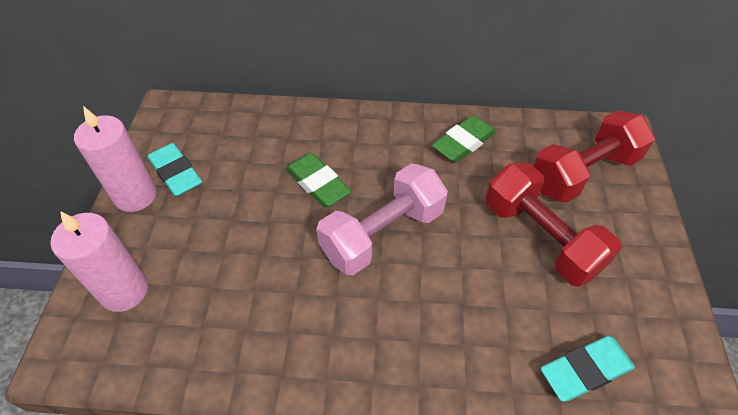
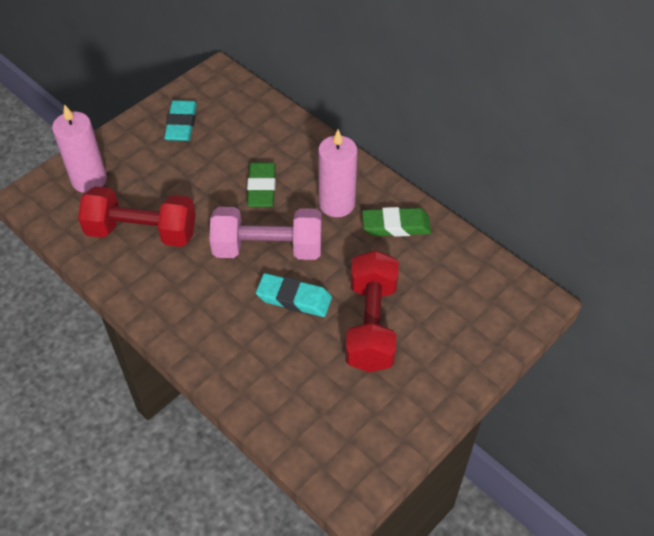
camera: 40 degrees right, 0 degrees up
pink candle [74,106,157,212] -> pink candle moved to [318,129,357,217]
red dumbbell [533,110,655,203] -> red dumbbell moved to [78,186,196,247]
turquoise eraser [541,336,635,402] -> turquoise eraser moved to [256,273,332,317]

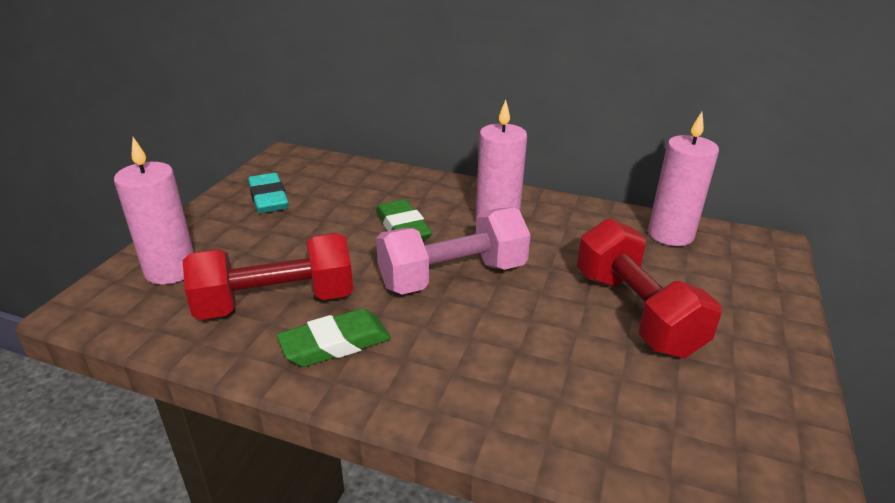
camera: 25 degrees left, 20 degrees down
turquoise eraser [256,273,332,317] -> none
green eraser [362,207,431,237] -> green eraser moved to [276,308,391,367]
none -> pink candle [648,112,719,246]

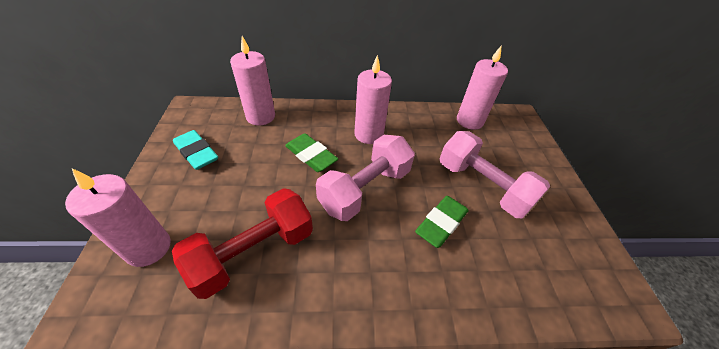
camera: 25 degrees left, 15 degrees up
green eraser [276,308,391,367] -> green eraser moved to [415,196,469,248]
red dumbbell [577,218,722,358] -> pink dumbbell [440,131,550,218]
none -> pink candle [230,36,275,126]

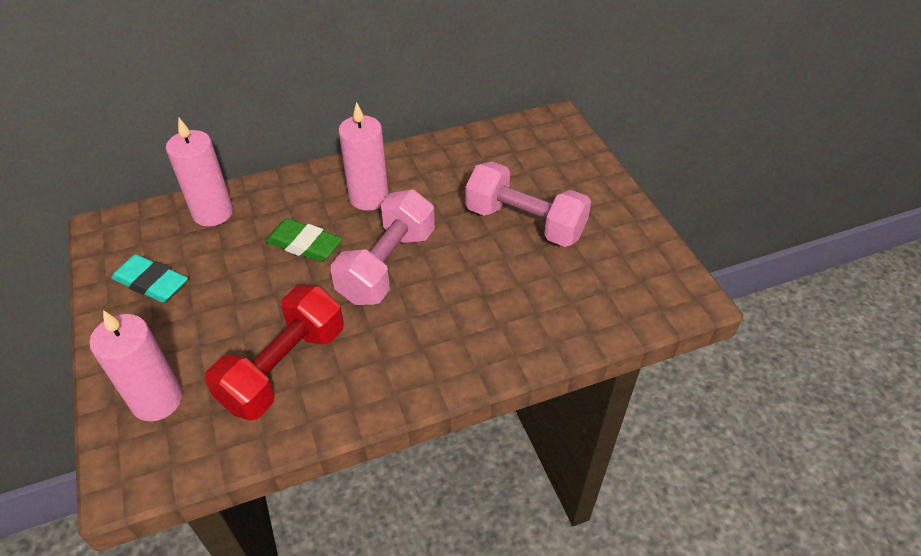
camera: 15 degrees left, 0 degrees up
green eraser [415,196,469,248] -> none
pink candle [457,46,508,130] -> none

